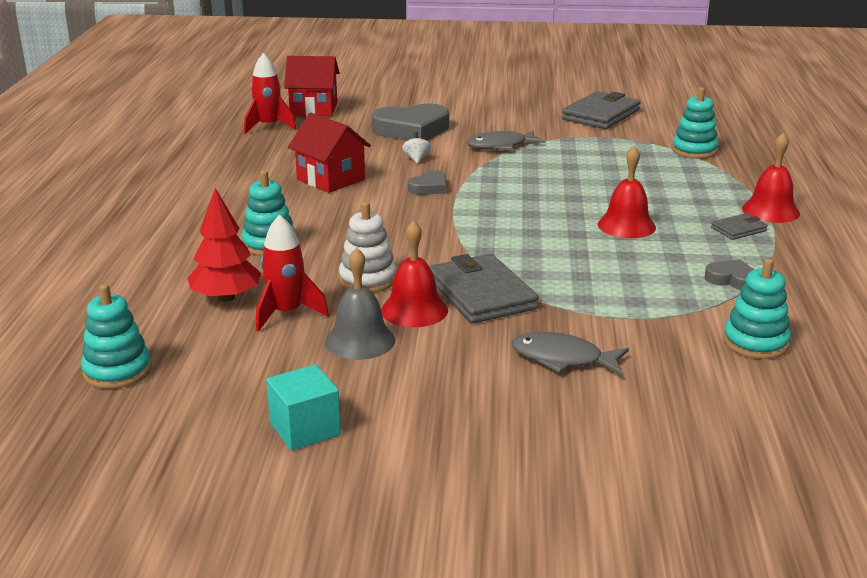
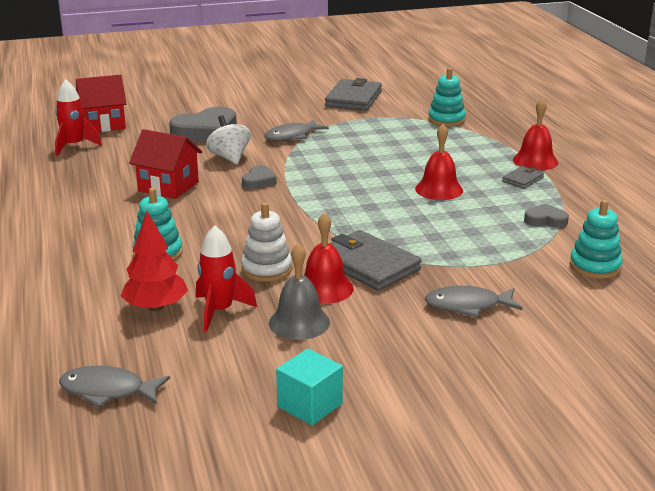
camera: 20 degrees left, 0 degrees up
turquoise stacking toy [81,284,152,389] -> grey fish [59,366,170,407]
white spinning top [402,132,431,163] -> white spinning top [206,115,251,164], size x1.79

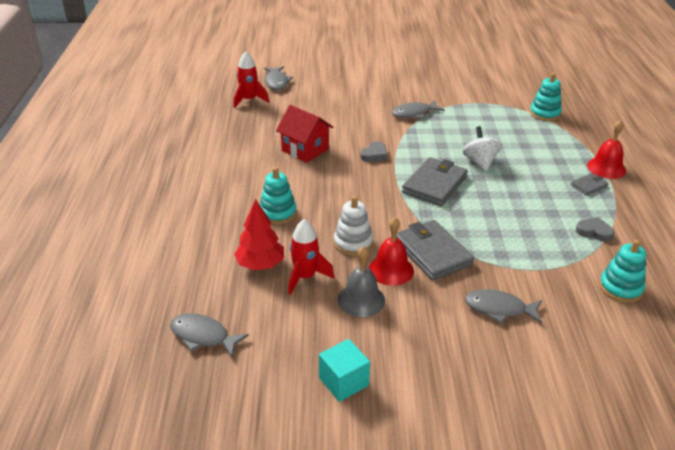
camera: 15 degrees right, 10 degrees up
red house [76,75,127,132] -> grey fish [264,66,293,90]
grey heart [169,107,237,142] -> none
white spinning top [206,115,251,164] -> white spinning top moved to [463,126,502,172]
grey wallet [325,78,382,111] -> grey wallet moved to [402,157,468,206]
red bell [415,124,463,200] -> none

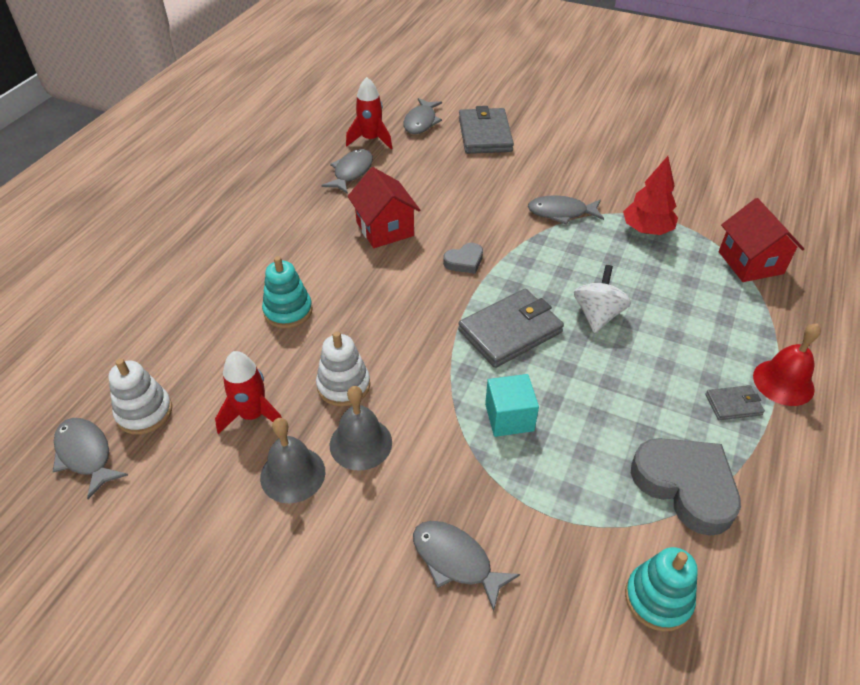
camera: 25 degrees right, 10 degrees up
red tree [234,199,284,270] -> red tree moved to [623,156,678,235]
turquoise cube [319,339,370,402] -> turquoise cube moved to [485,374,539,437]
red bell [369,217,414,286] -> grey bell [330,386,392,471]
grey wallet [396,220,474,280] -> grey wallet moved to [459,106,514,154]
turquoise stacking toy [530,73,562,121] -> red house [719,198,804,282]
grey heart [576,217,614,242] -> grey heart [631,438,741,536], size x1.98
none -> white stacking toy [108,359,172,435]
none -> grey fish [321,149,373,194]

